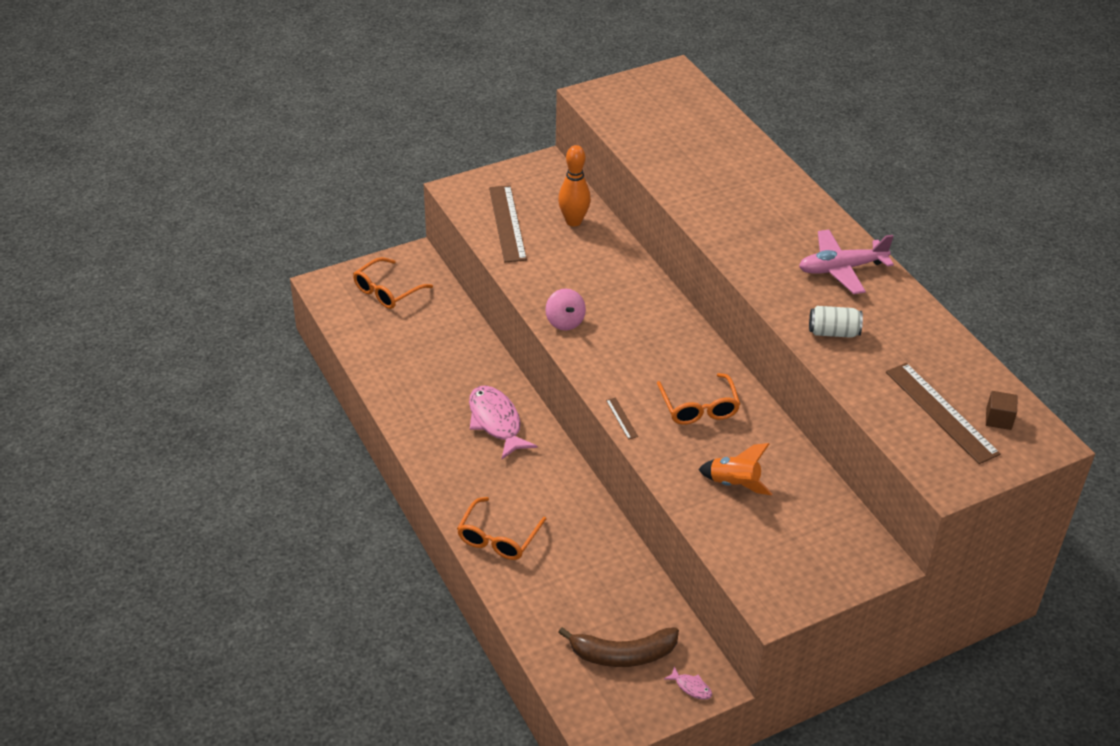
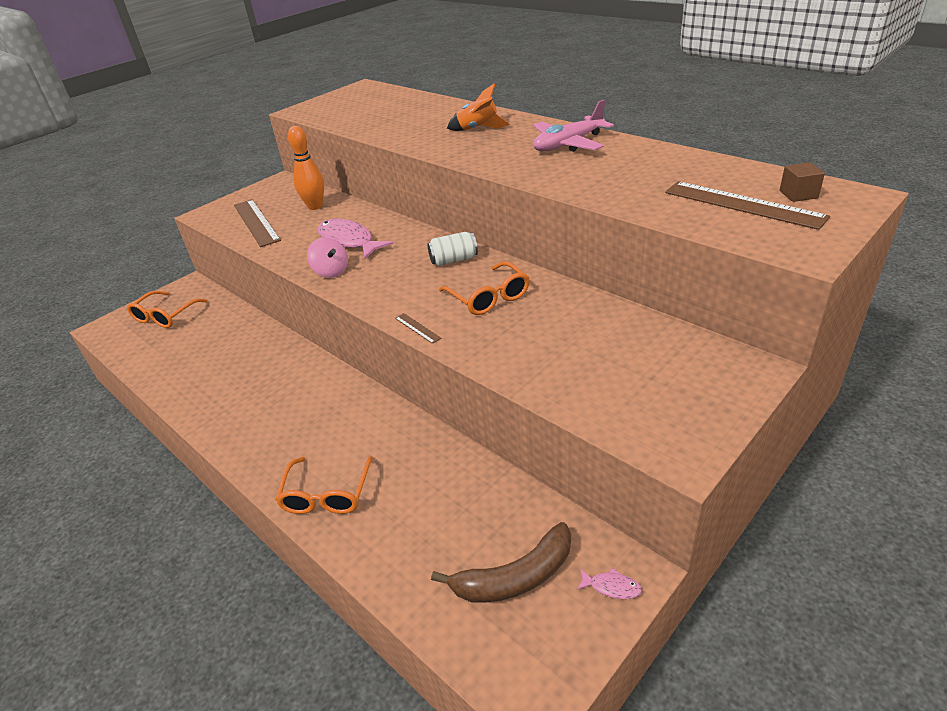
camera: 15 degrees left, 5 degrees down
pink fish [469,385,537,459] -> pink fish moved to [317,219,393,259]
orange rocket [698,443,773,495] -> orange rocket moved to [447,83,510,131]
white can [809,306,863,338] -> white can moved to [427,232,478,266]

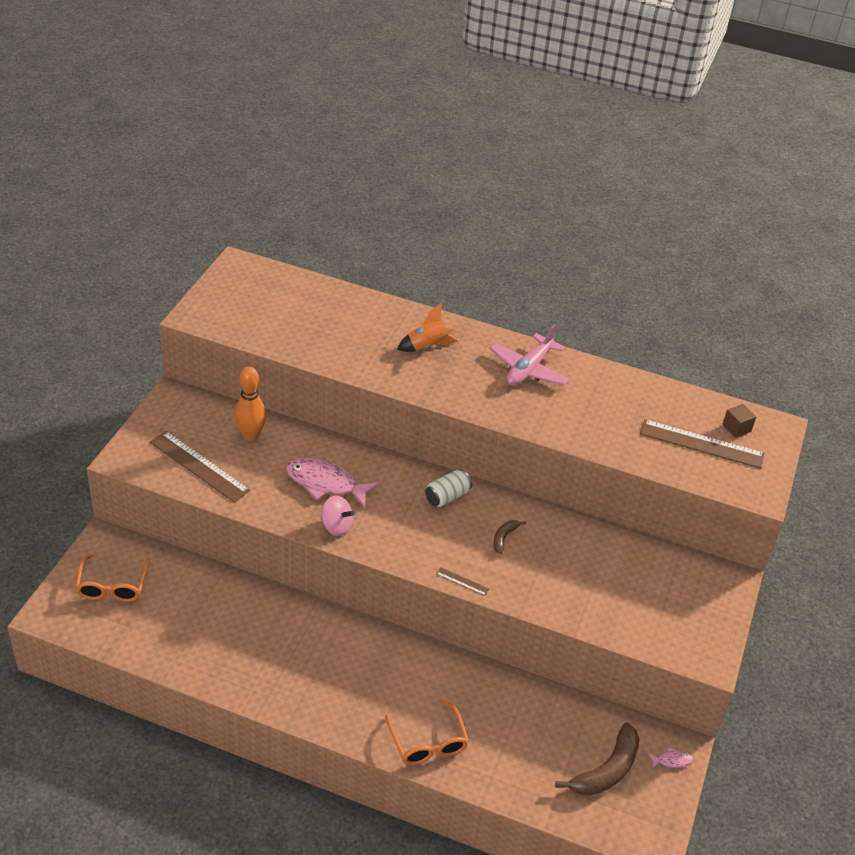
camera: 30 degrees left, 5 degrees up
orange glasses [439,261,529,315] -> brown banana [493,520,526,554]

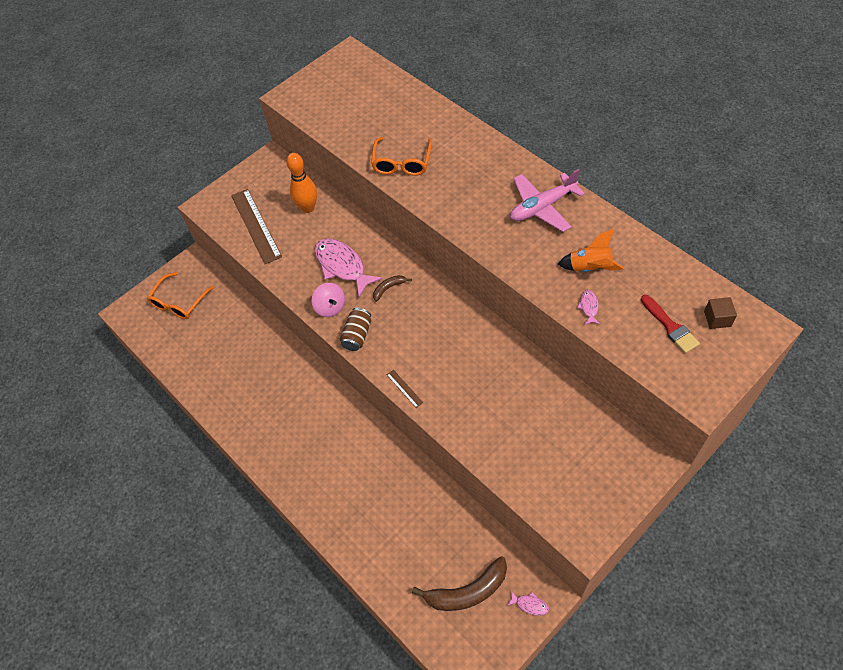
camera: 35 degrees right, 15 degrees up
orange glasses [385,700,469,765] -> orange glasses moved to [371,137,432,176]
orange rocket [397,303,458,352] -> orange rocket moved to [558,229,624,272]
white can [425,469,472,507] -> none
brown banana [493,520,526,554] -> brown banana moved to [373,275,412,302]
brown ruler [640,419,765,469] -> red brush [641,295,700,353]
none -> brown can [340,307,371,351]
none -> pink fish [577,290,600,325]

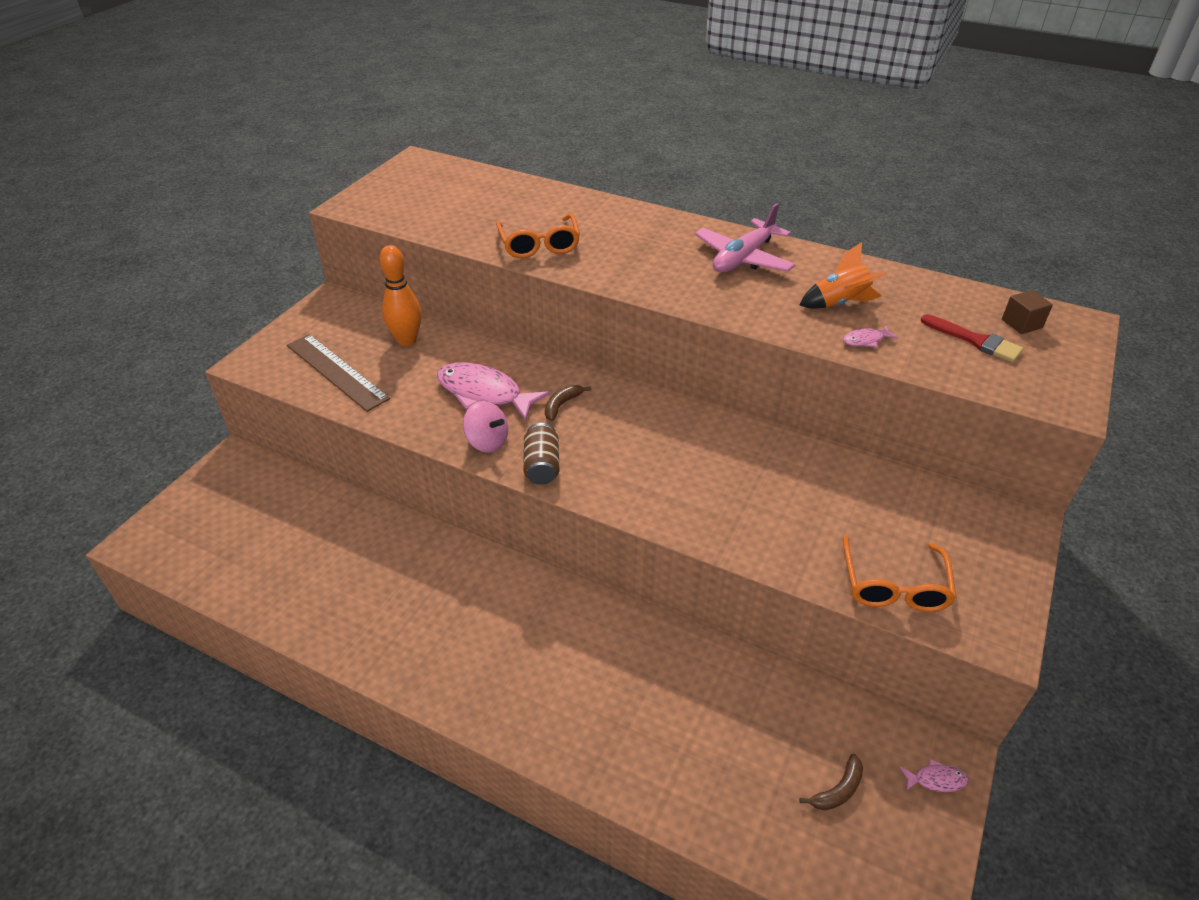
camera: 25 degrees left, 15 degrees down
orange glasses [147,272,214,319] -> orange glasses moved to [843,536,956,612]
brown ruler [387,370,423,408] -> none
brown banana [412,556,507,611] -> brown banana [799,754,863,810], size x0.50
pink fish [577,290,600,325] -> pink fish turned 90 degrees counterclockwise [843,326,898,347]

